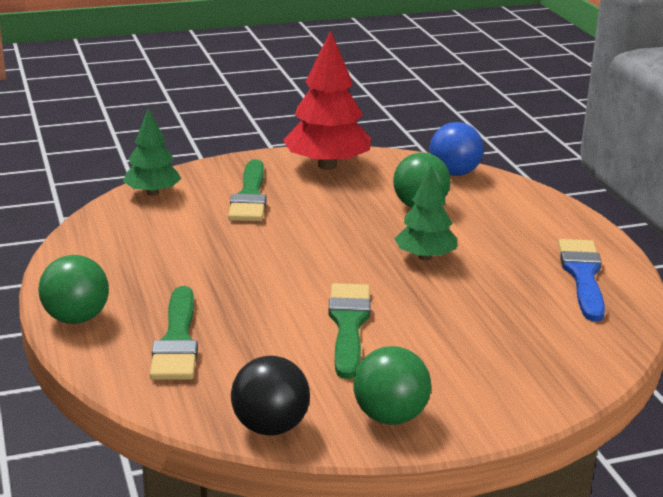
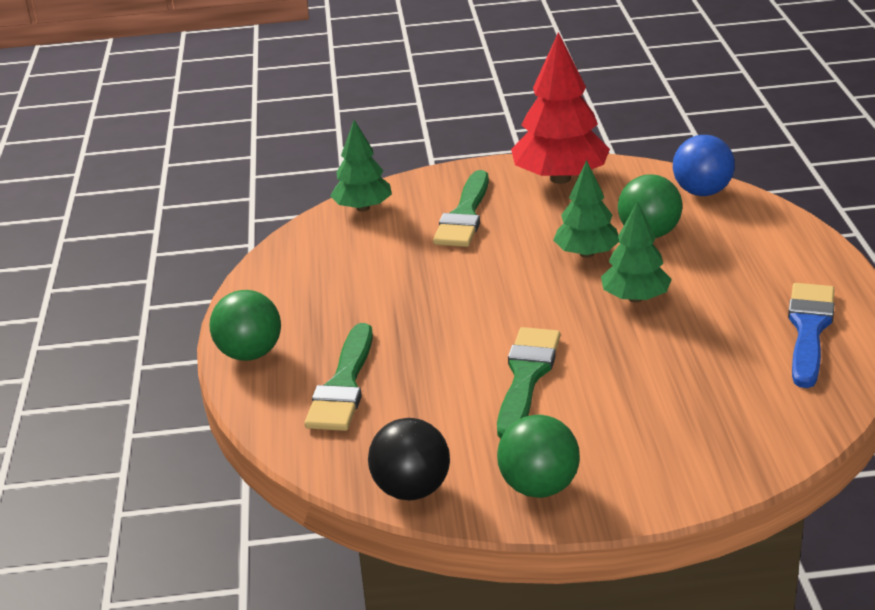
camera: 15 degrees right, 5 degrees up
none -> green tree [553,160,619,258]

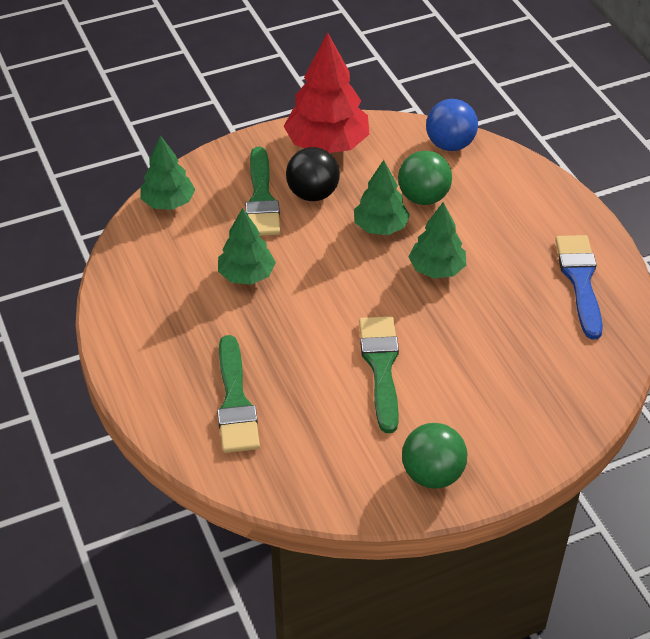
camera: 20 degrees left, 15 degrees up
green ball [210,290,281,361] -> none
black ball [368,418,450,500] -> black ball moved to [286,147,340,201]
none -> green tree [218,208,276,285]

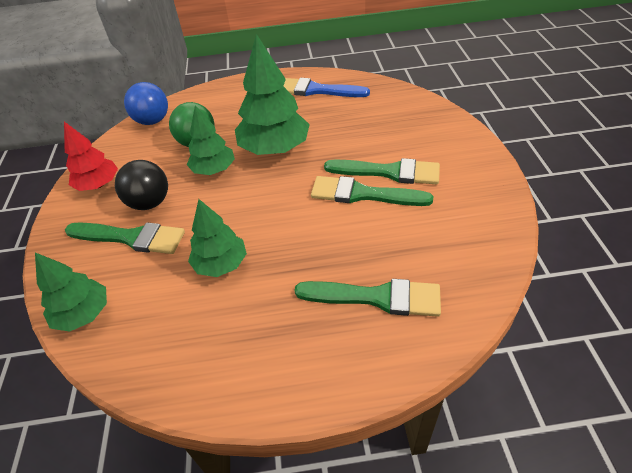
camera: 70 degrees left, 0 degrees up
red tree [284,32,369,153] -> red tree [64,121,118,191], size x0.62
green ball [402,423,467,489] -> none
green tree [409,202,466,278] -> green tree [235,34,310,155], size x1.62
none -> green brush [324,158,440,185]

